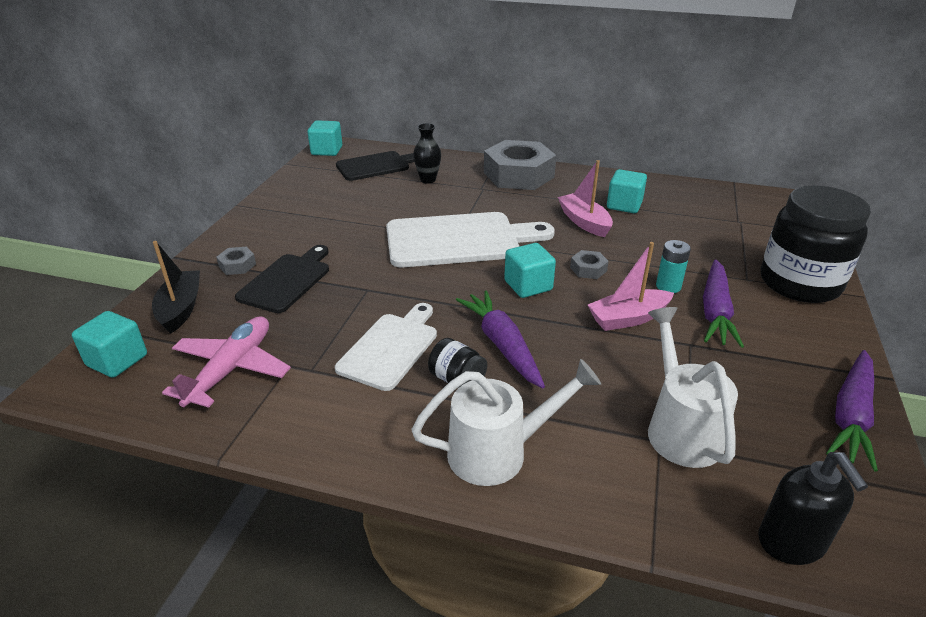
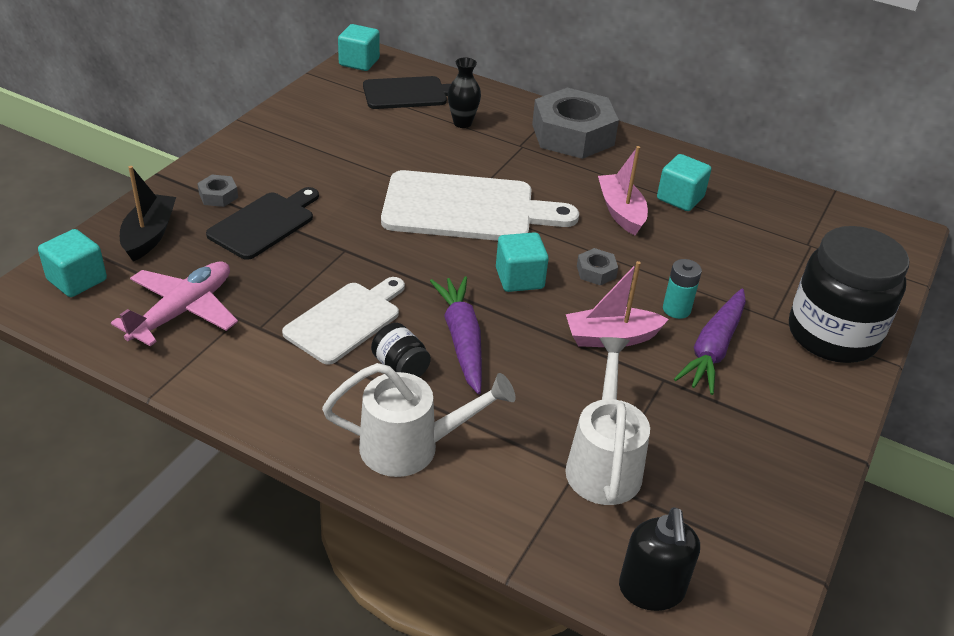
camera: 10 degrees right, 5 degrees up
purple carrot [826,350,878,472] -> none

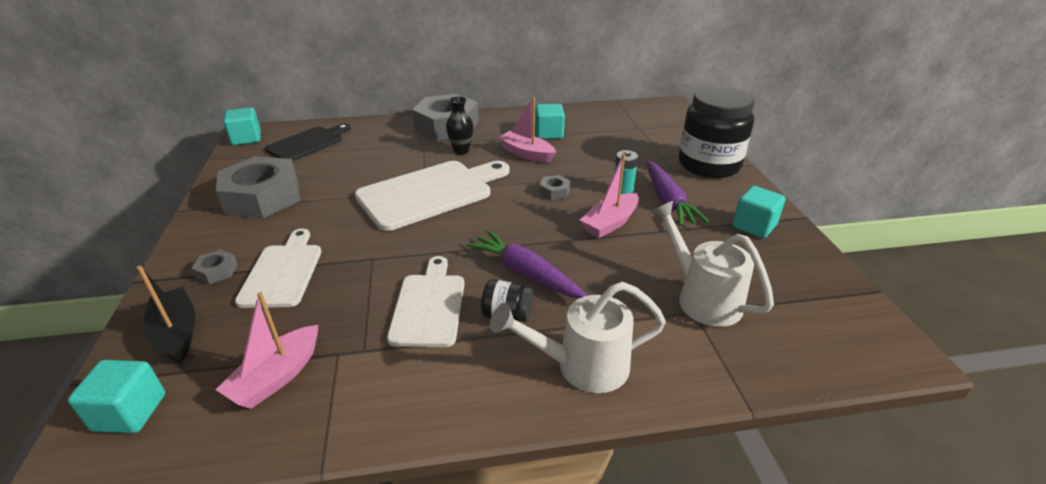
camera: 35 degrees left, 5 degrees down
pink plane [111,261,238,346] -> pink boat [216,292,318,409]
black cutting board [206,187,319,260] -> white cutting board [235,228,322,308]
white watering can [322,363,516,477] -> white watering can turned 150 degrees counterclockwise [490,282,666,393]
black vase [448,57,481,128] -> black vase moved to [446,96,473,155]
turquoise cube [496,232,549,292] -> turquoise cube moved to [732,186,786,238]
black soap dispenser [619,507,700,611] -> none
none -> grey nut [216,156,300,218]

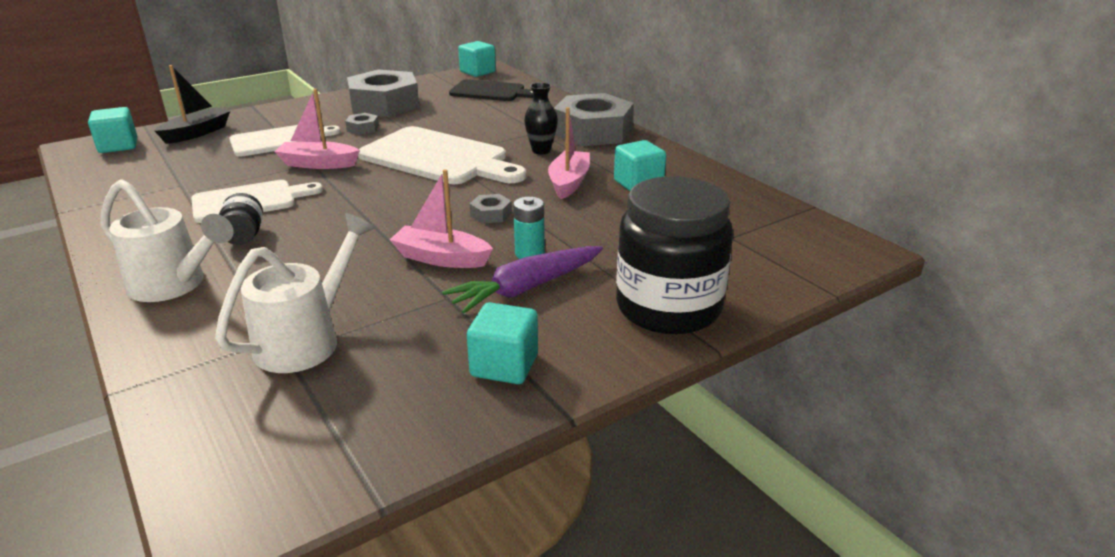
camera: 65 degrees right, 5 degrees down
grey nut [191,250,238,284] -> grey nut moved to [345,113,379,135]
pink boat [216,292,318,409] -> pink boat moved to [274,89,360,169]
purple carrot [466,230,588,298] -> none
white watering can [490,282,666,393] -> white watering can turned 150 degrees clockwise [101,179,234,302]

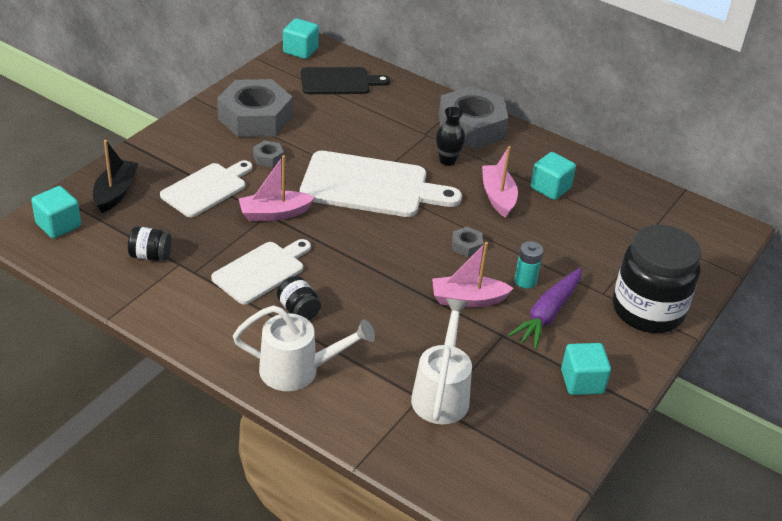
camera: 25 degrees left, 10 degrees up
none -> black jar [128,226,171,261]

